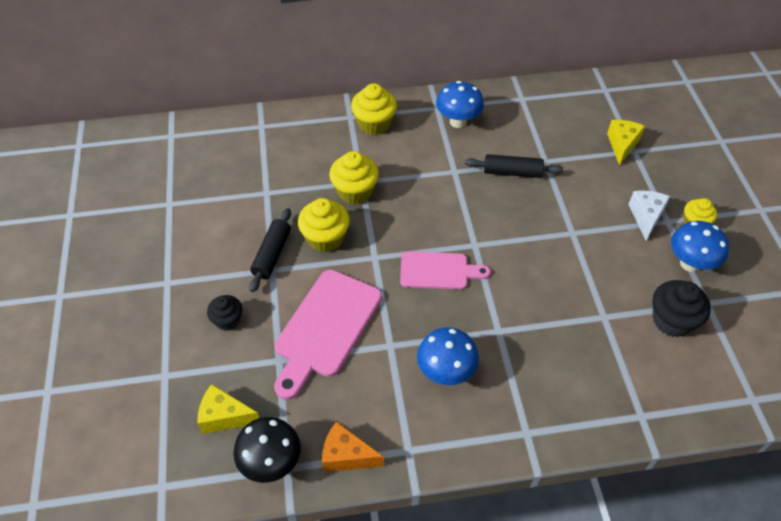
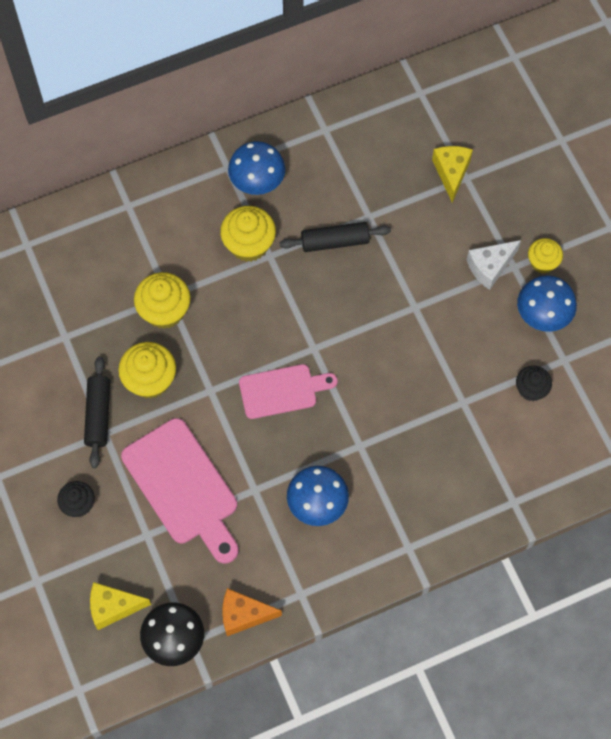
camera: 15 degrees left, 15 degrees up
pink cutting board [274,270,382,400] -> pink cutting board turned 45 degrees counterclockwise [121,418,238,563]
yellow cupcake [351,83,397,135] -> yellow cupcake moved to [220,206,276,262]
white cheese [628,191,670,241] -> white cheese turned 120 degrees counterclockwise [467,240,521,290]
black cupcake [653,280,711,337] -> black cupcake [516,366,552,401], size x0.63

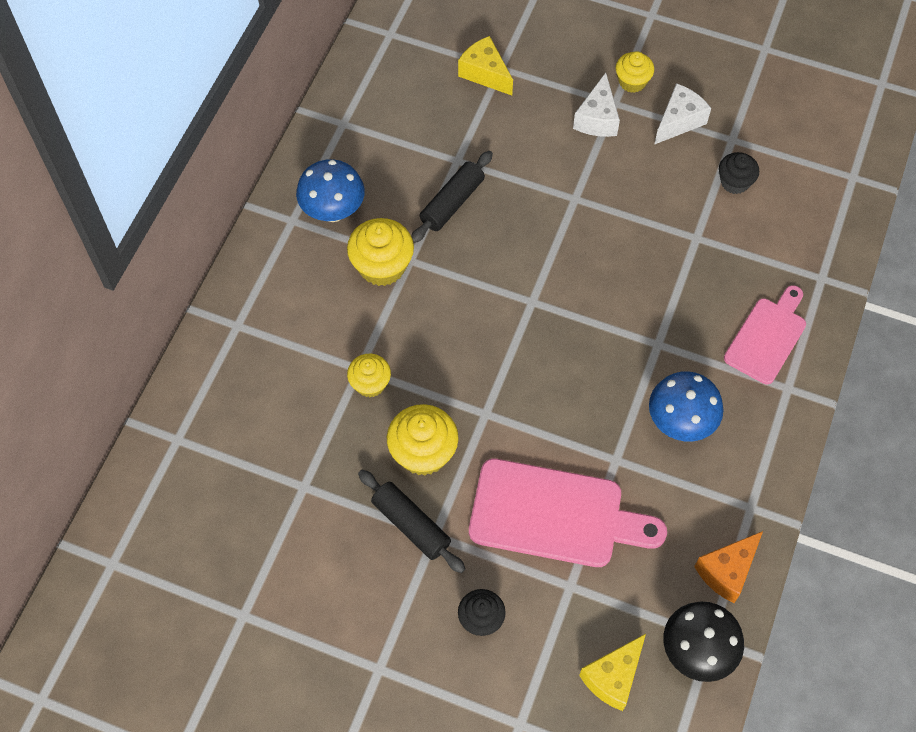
camera: 45 degrees left, 5 degrees down
yellow cupcake [134,272,191,329] -> yellow cupcake [347,354,391,397], size x0.63
pink cutting board [239,364,338,419] -> pink cutting board moved to [724,285,806,384]
blue mushroom [517,275,577,332] -> white cheese [654,83,711,145]

